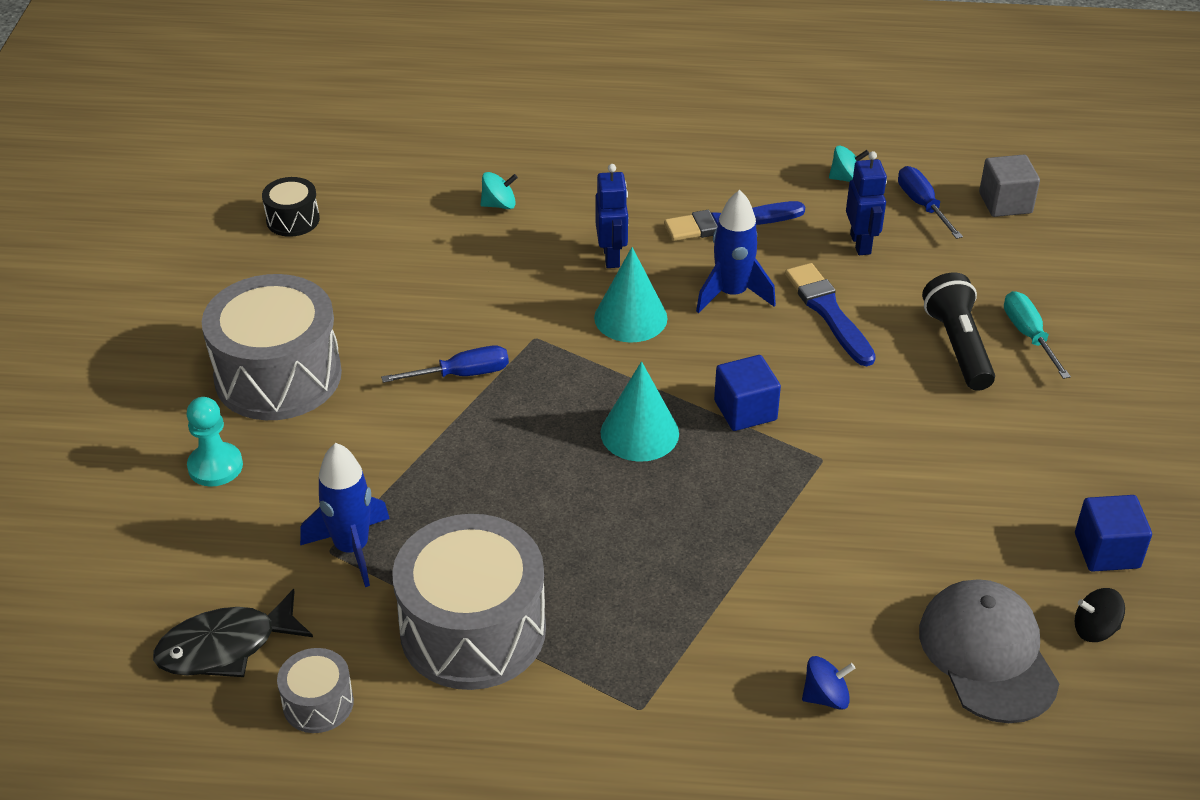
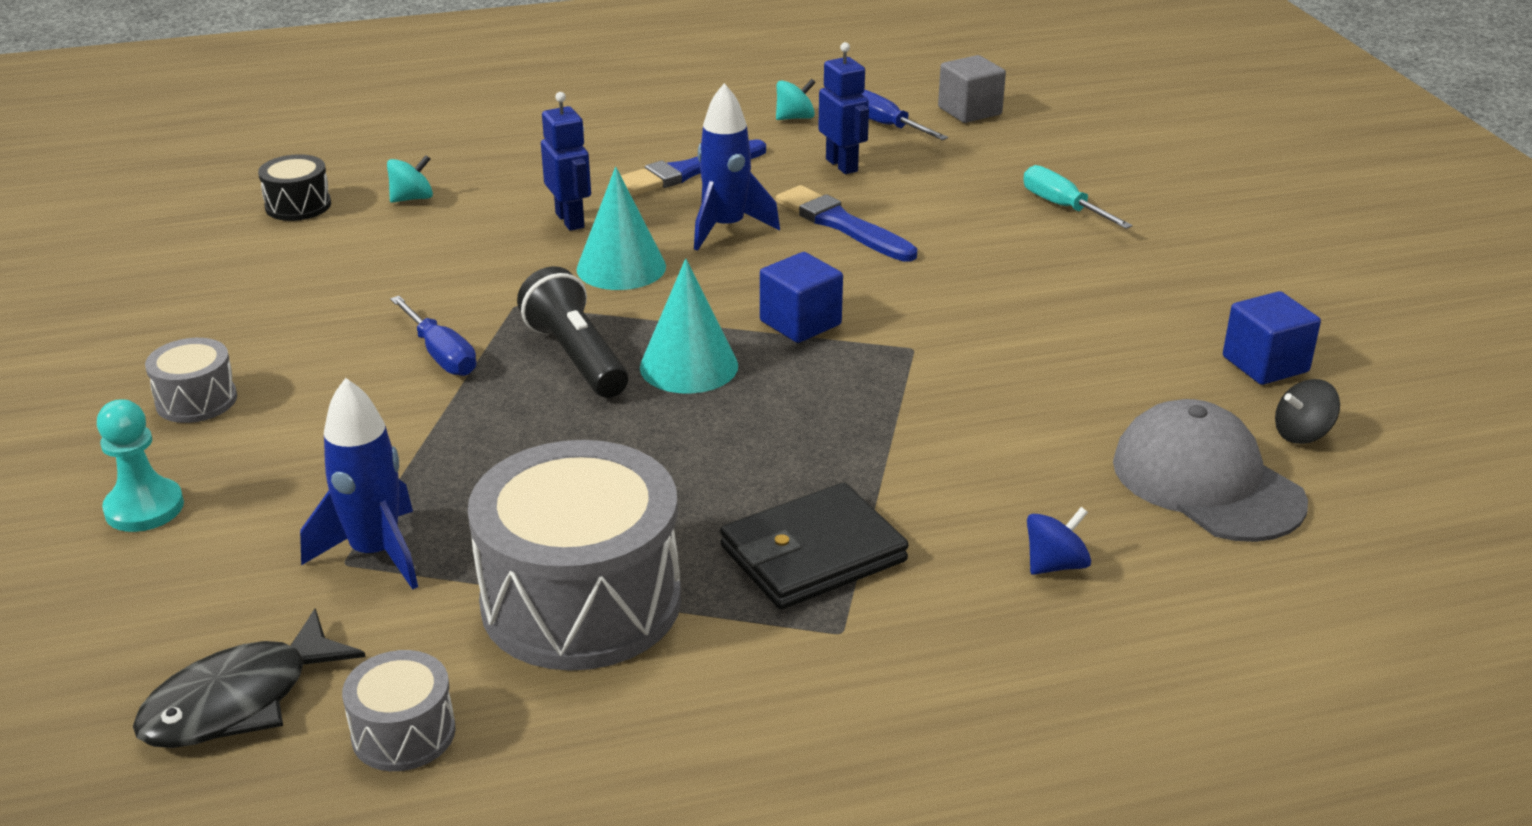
camera: 20 degrees left, 10 degrees down
grey drum [202,274,342,420] -> grey drum [145,338,237,423], size x0.47
black drum [262,177,320,237] -> black drum moved to [258,154,331,221]
blue screwdriver [381,345,509,383] -> blue screwdriver turned 90 degrees clockwise [390,296,477,376]
black flashlight [922,273,995,391] -> black flashlight moved to [517,266,628,398]
none -> black wallet [720,482,909,610]

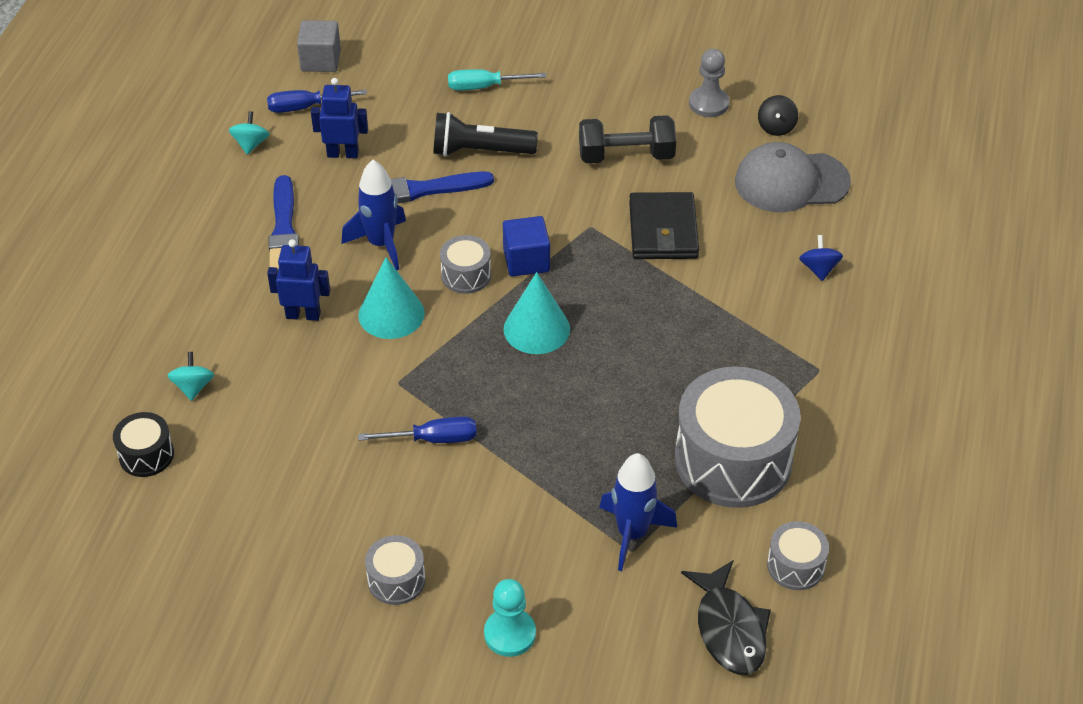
camera: 60 degrees left, 15 degrees up
black flashlight [517,266,628,398] -> black flashlight moved to [433,112,538,157]
black wallet [720,482,909,610] -> black wallet moved to [629,192,699,259]
blue cube [1223,291,1321,385] -> grey pawn [689,49,729,117]
none -> grey drum [440,235,491,294]
none -> black dumbbell [579,115,676,163]

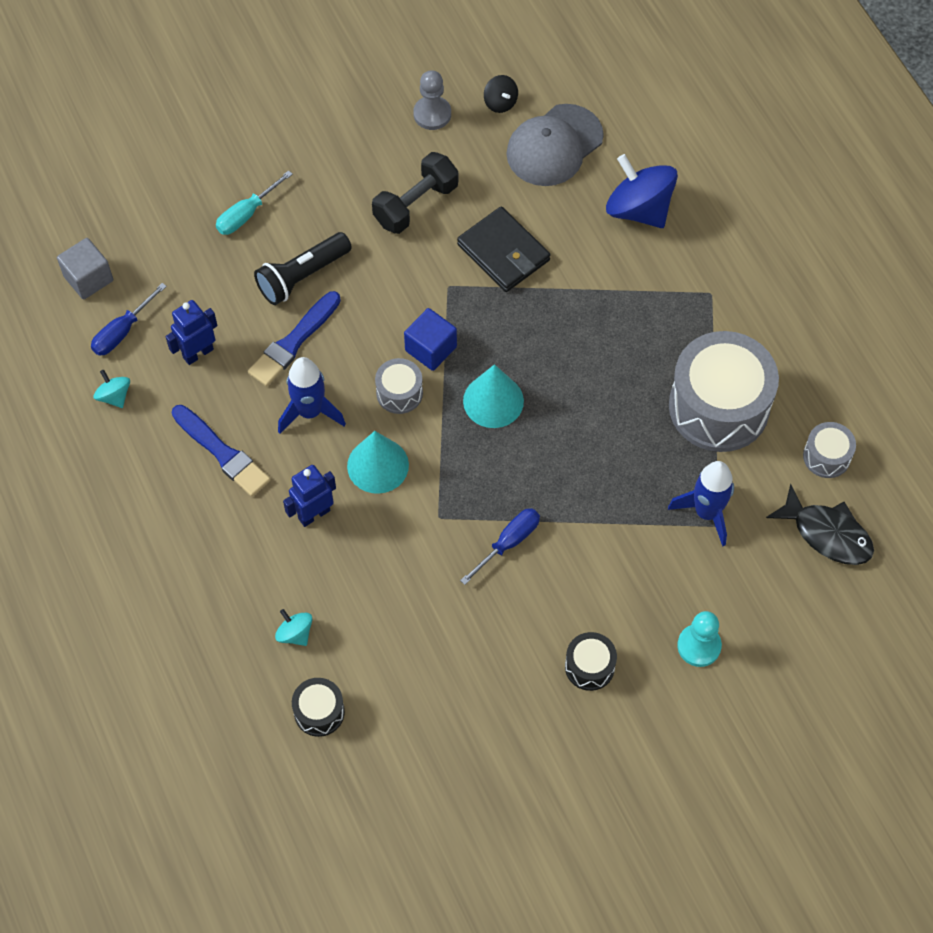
camera: 40 degrees left, 15 degrees up
grey drum [365,535,425,605] -> black drum [565,632,617,691]
blue spinning top [799,235,843,281] -> blue spinning top [606,154,678,228], size x2.08

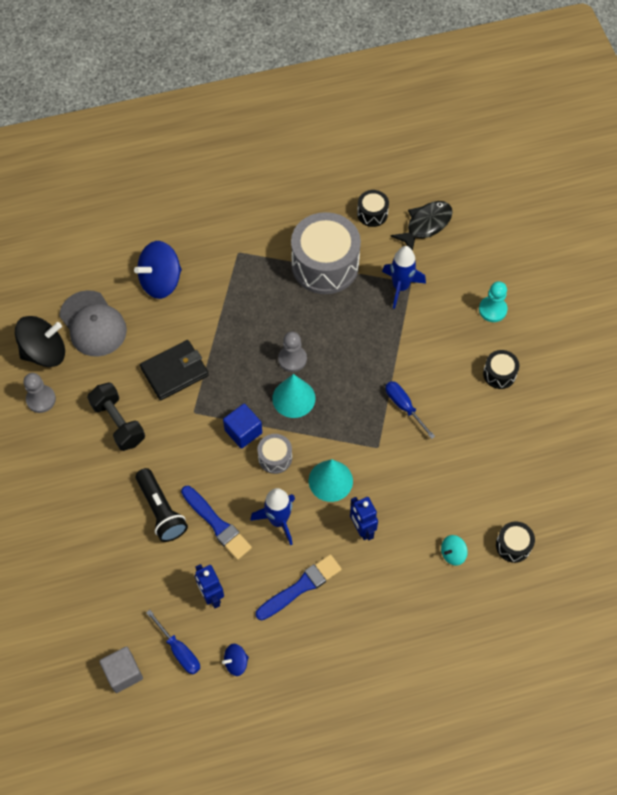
camera: 80 degrees left, 0 degrees up
turquoise spinning top [93,370,130,408] -> blue spinning top [222,644,249,676]
turquoise screwdriver [216,170,293,235] -> none
black spinning top [484,75,518,113] -> black spinning top [15,316,65,367], size x2.08
grey drum [803,422,856,478] -> black drum [357,190,389,227]
none -> grey pawn [278,332,307,372]

